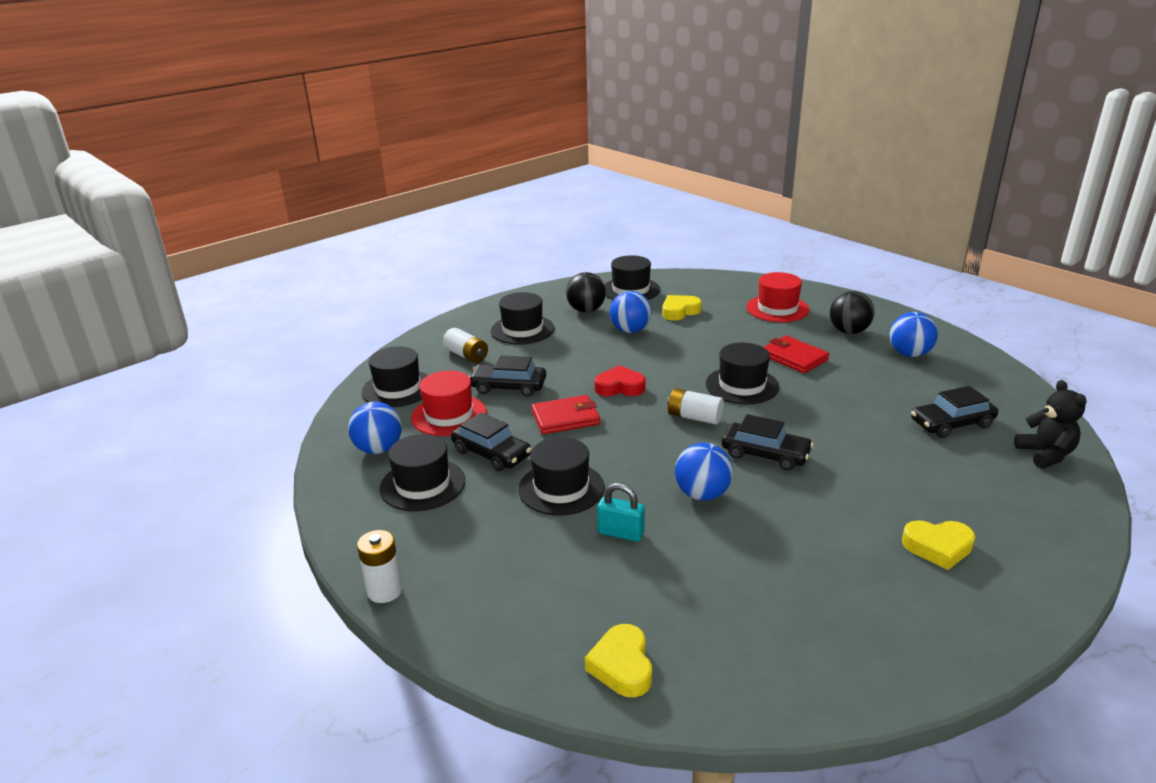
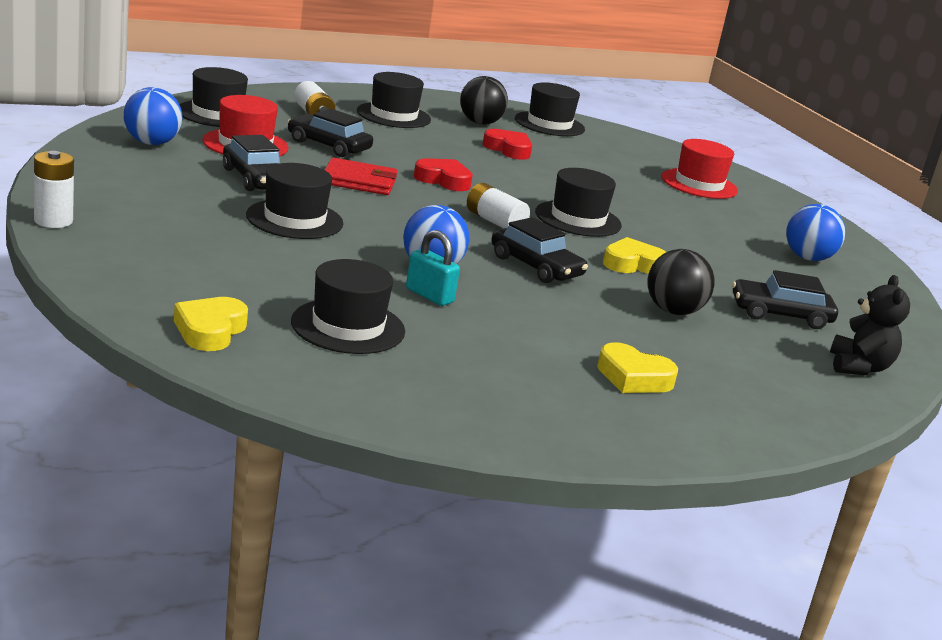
camera: 15 degrees right, 5 degrees down
black hat [380,434,465,511] -> black hat moved to [291,259,405,354]
turquoise padlock [597,483,645,542] -> turquoise padlock moved to [406,230,460,306]
blue ball [610,291,652,333] -> red heart [482,129,532,160]
yellow heart [662,295,702,321] -> yellow heart moved to [603,237,666,274]
red wallet [763,336,829,373] -> none
black ball [830,291,875,334] -> black ball moved to [647,249,715,315]

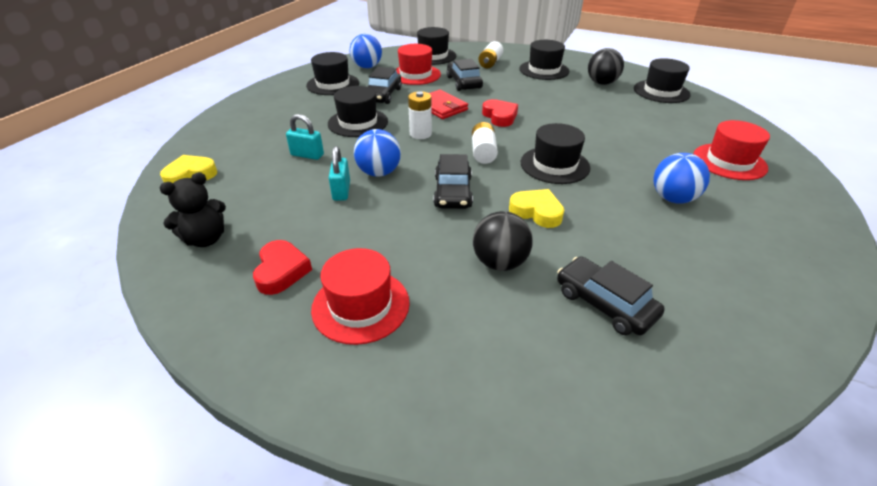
camera: 50 degrees right, 15 degrees up
white battery [34,151,74,228] -> white battery moved to [408,91,432,139]
black hat [291,259,405,354] -> black hat moved to [306,52,359,95]
red heart [482,129,532,160] -> red heart moved to [253,240,312,295]
yellow heart [597,342,678,393] -> red hat [311,248,410,345]
blue ball [786,204,845,261] -> blue ball moved to [653,153,710,204]
black teddy bear [830,275,910,376] -> black teddy bear moved to [159,172,226,247]
none -> turquoise padlock [286,114,324,160]

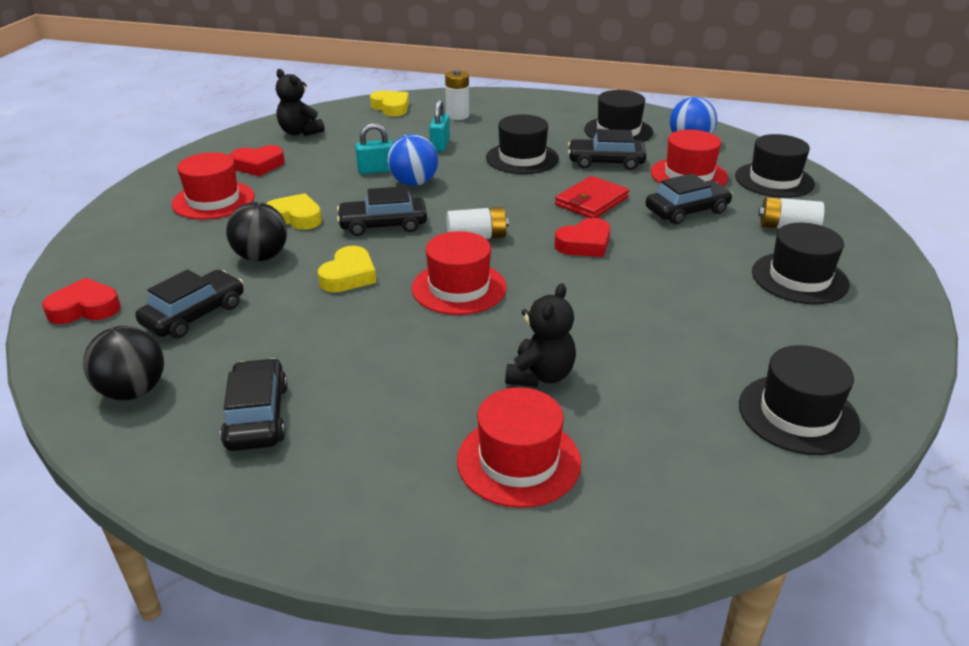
camera: 80 degrees right, 5 degrees down
white battery [408,91,432,139] -> white battery moved to [445,70,469,120]
black hat [521,123,590,184] -> red hat [412,231,507,315]
black ball [588,48,624,85] -> black ball moved to [83,326,164,400]
blue ball [653,153,710,204] -> none
none -> red heart [42,278,121,324]
none -> black car [220,358,288,451]
none -> yellow heart [266,193,322,230]
none -> black teddy bear [505,283,576,387]

